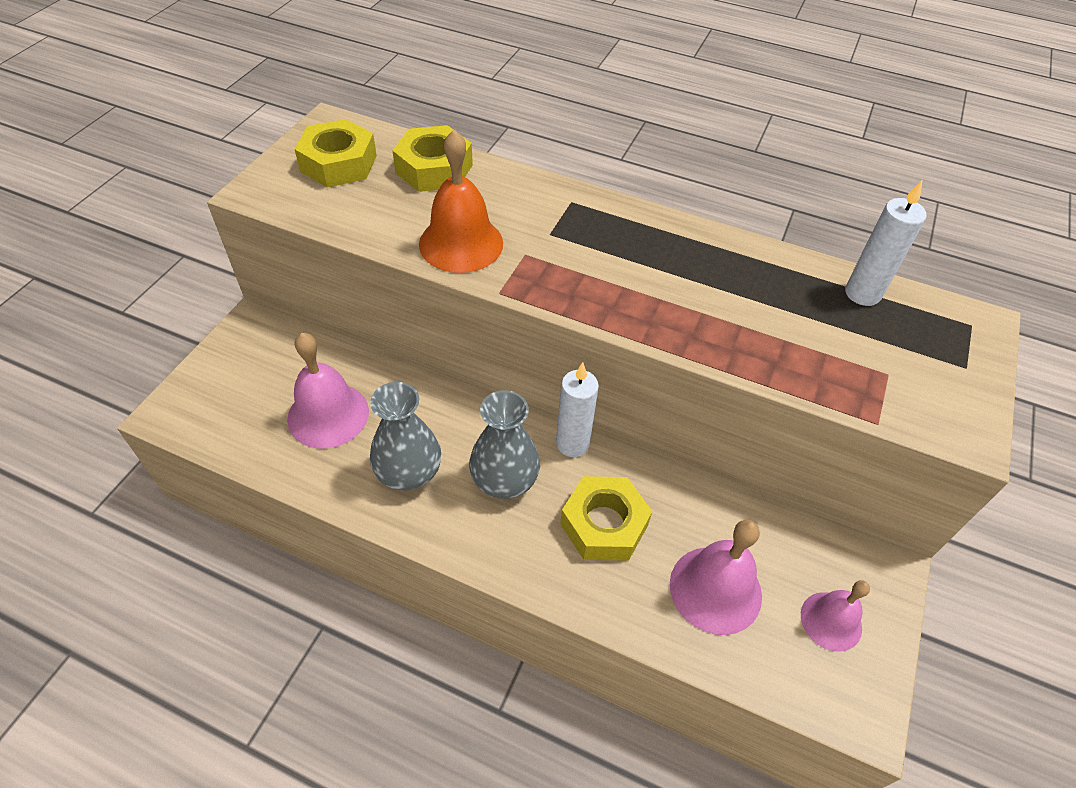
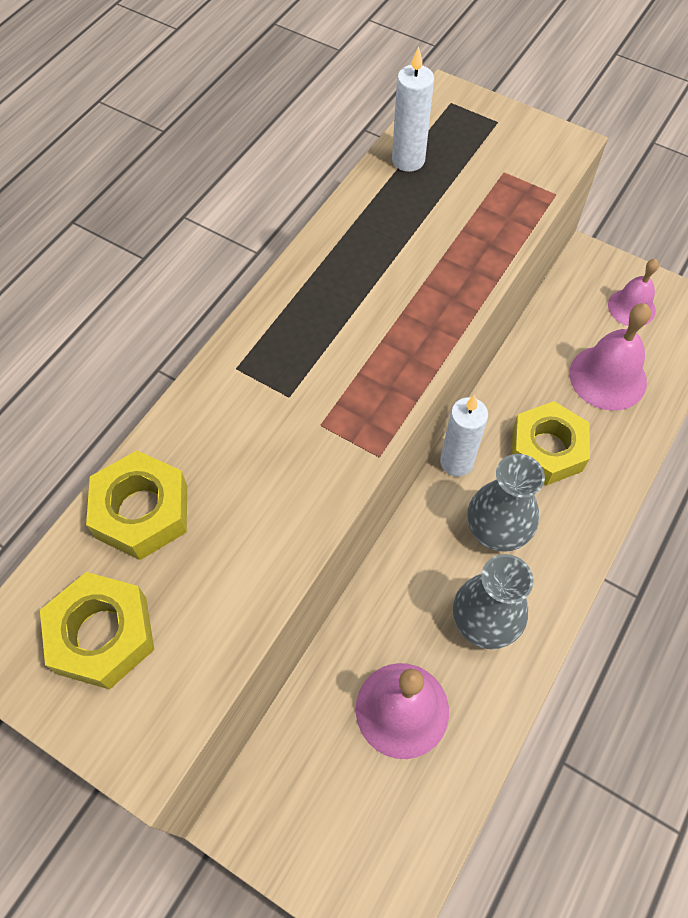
camera: 80 degrees left, 10 degrees up
orange bell [419,130,503,273] -> none

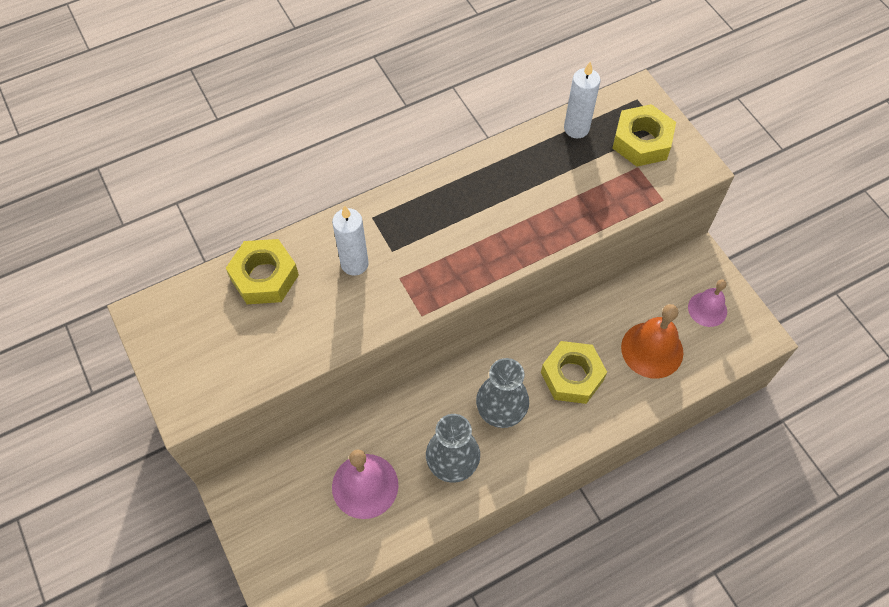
camera: 30 degrees right, 0 degrees up
yellow nut [40,572,154,689] -> yellow nut moved to [613,104,676,167]
white candle [440,395,488,477] -> white candle moved to [332,205,369,276]
pink bell [569,303,651,411] -> orange bell [621,304,683,378]

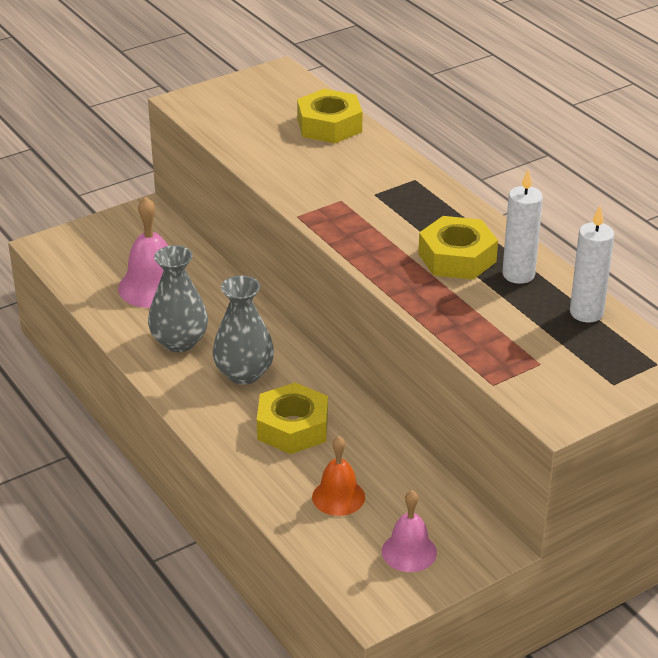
camera: 85 degrees right, 25 degrees down
white candle [332,205,369,276] -> white candle moved to [502,169,543,284]
yellow nut [613,104,676,167] -> yellow nut moved to [418,216,498,280]
orange bell [621,304,683,378] -> orange bell [312,436,365,516], size x0.64

